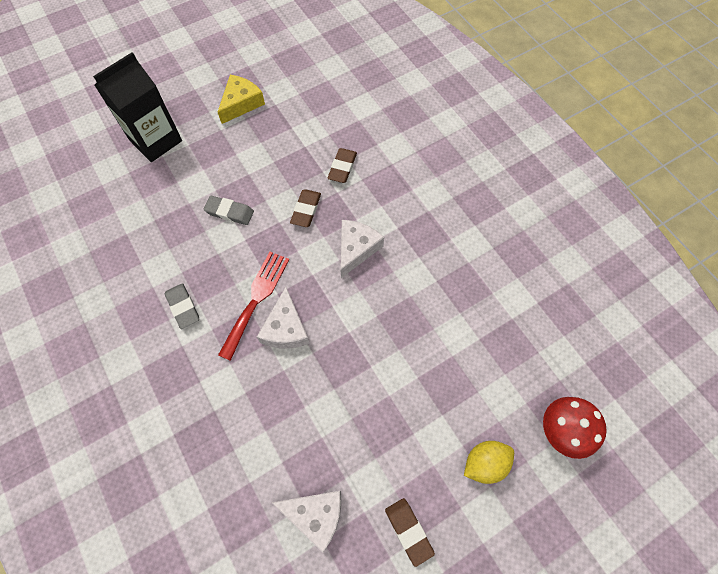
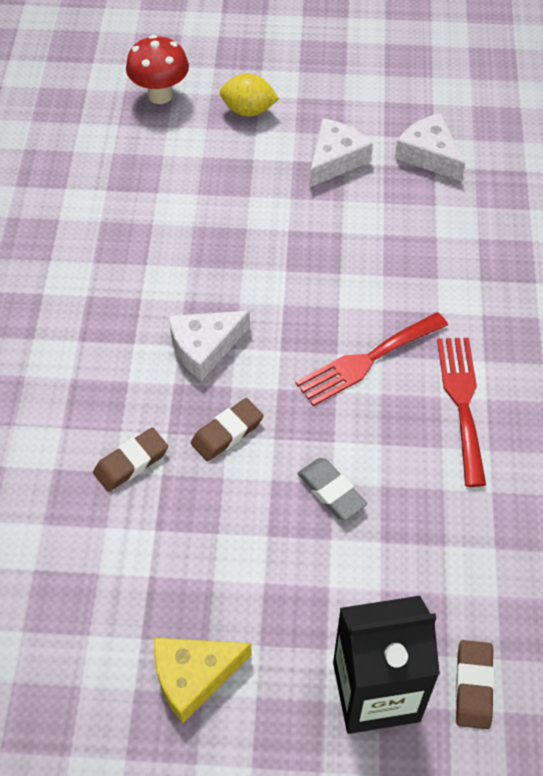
camera: 145 degrees left, 10 degrees down
grey eraser [165,283,199,329] -> red fork [437,338,486,487]
white cheese [257,287,310,348] -> white cheese moved to [310,118,373,187]
brown eraser [385,498,435,567] -> brown eraser moved to [456,640,494,729]

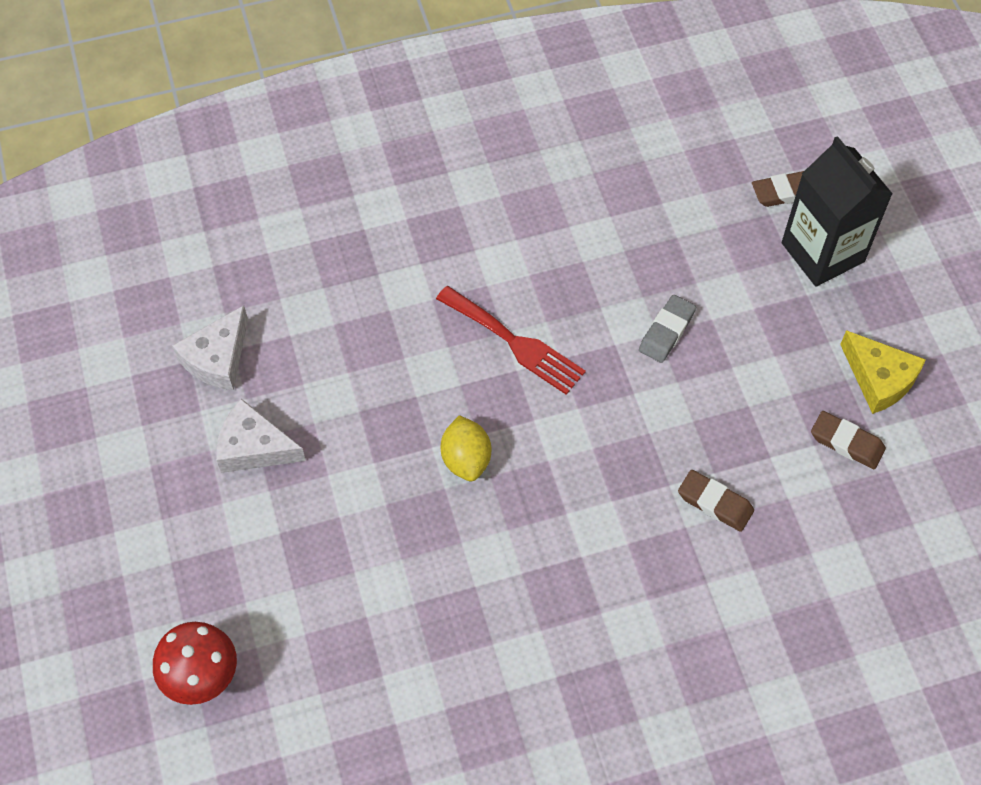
camera: 110 degrees left, 5 degrees up
white cheese [169,311,250,381] -> none
brown eraser [191,398,264,461] -> brown eraser moved to [811,411,886,469]
yellow lemon [220,74,279,116] -> yellow lemon moved to [441,415,491,481]
red fork [437,338,486,487] -> none

